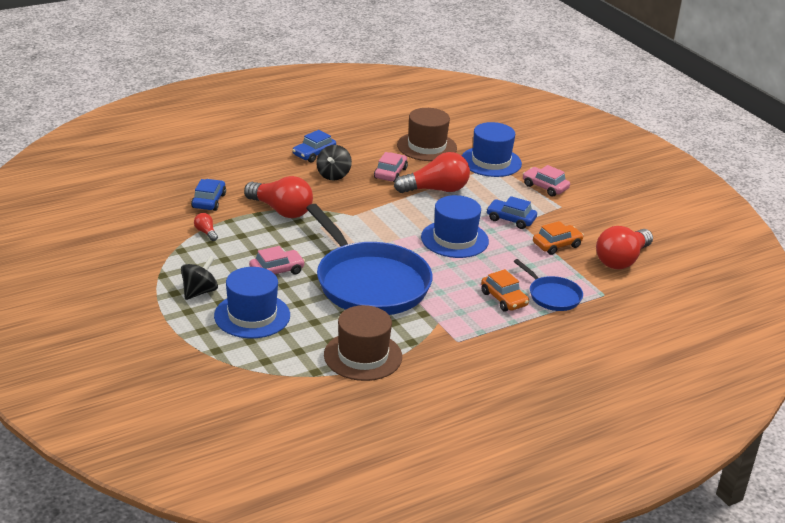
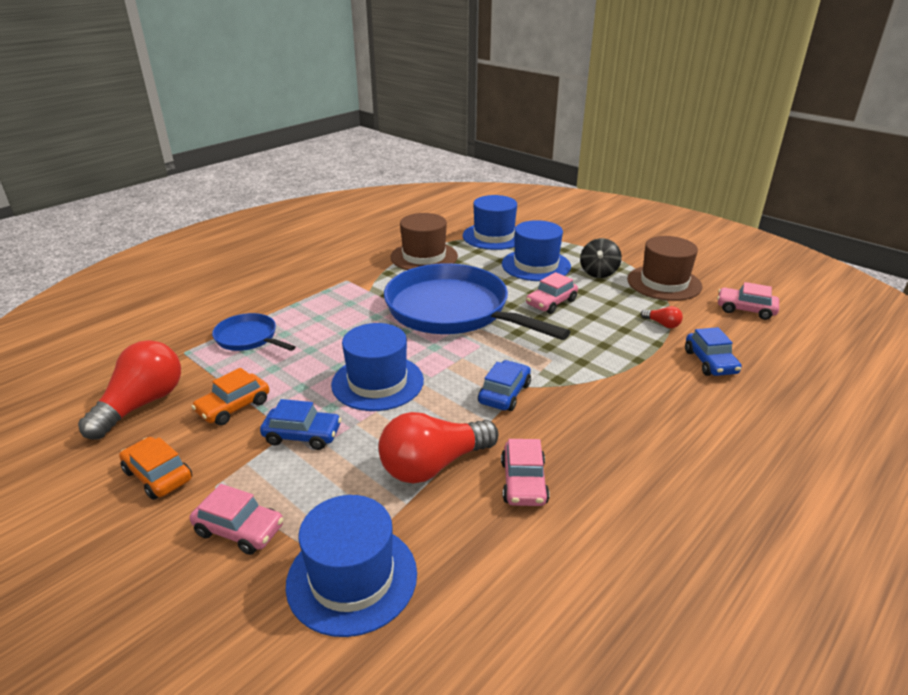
camera: 165 degrees right, 0 degrees up
red light bulb [244,176,313,218] -> none
blue car [292,130,336,163] -> blue car moved to [478,360,531,411]
black spinning top [316,145,352,180] -> none
brown hat [397,108,457,161] -> brown hat moved to [627,236,702,301]
orange car [481,269,529,312] -> orange car moved to [119,437,192,500]
none -> blue hat [463,195,517,250]
none -> pink car [717,282,779,320]

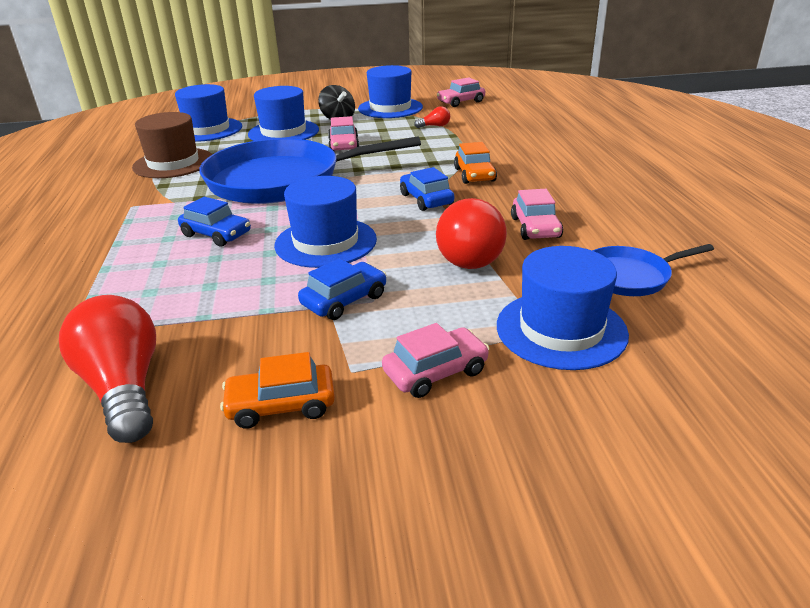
camera: 50 degrees left, 0 degrees up
orange car [192,368,270,425] -> orange car moved to [454,142,497,184]
blue pan [212,313,296,351] -> blue pan moved to [593,244,714,296]
pink car [501,439,550,506] -> pink car turned 45 degrees clockwise [511,189,563,240]
brown hat [627,236,702,301] -> blue hat [358,65,423,118]
blue car [685,327,742,376] -> blue car moved to [178,197,251,247]

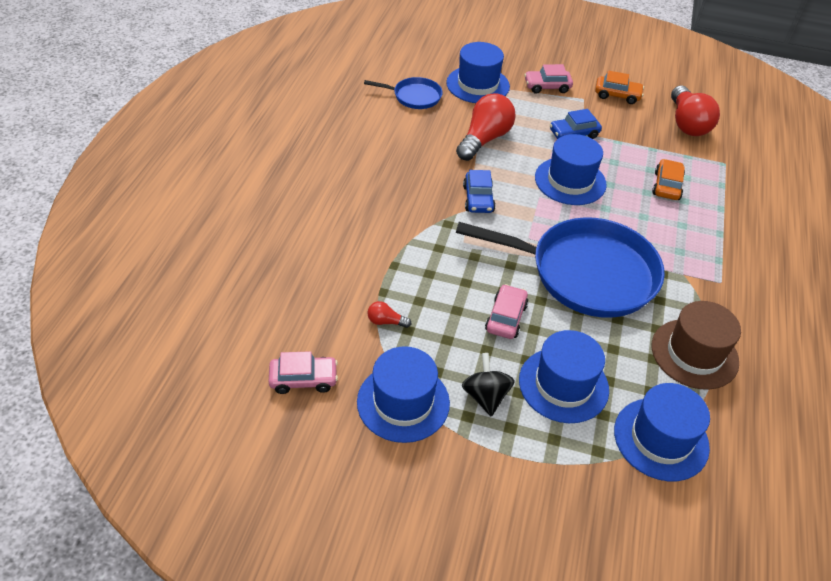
camera: 160 degrees left, 15 degrees up
blue car [178,197,251,247] -> none
orange car [454,142,497,184] -> orange car moved to [652,159,685,200]
pink car [511,189,563,240] -> none

